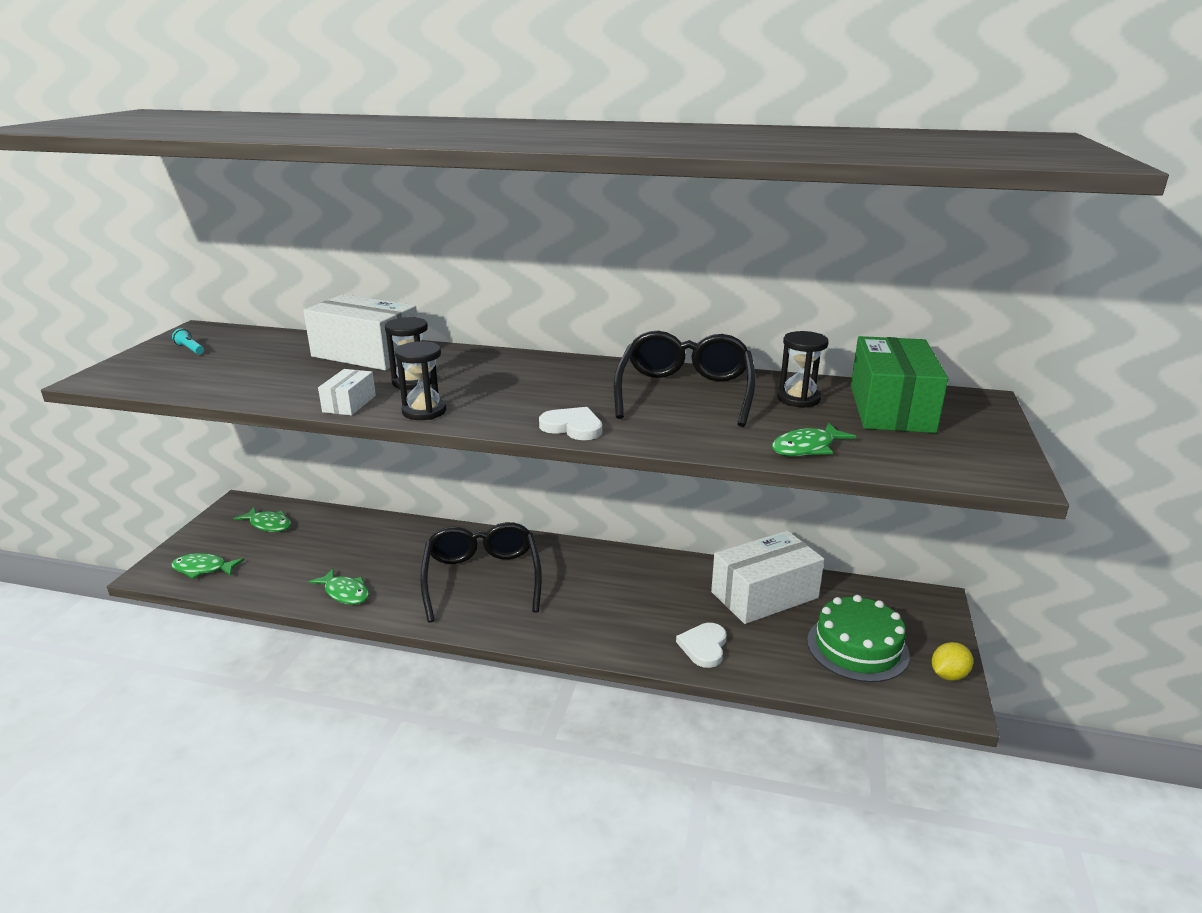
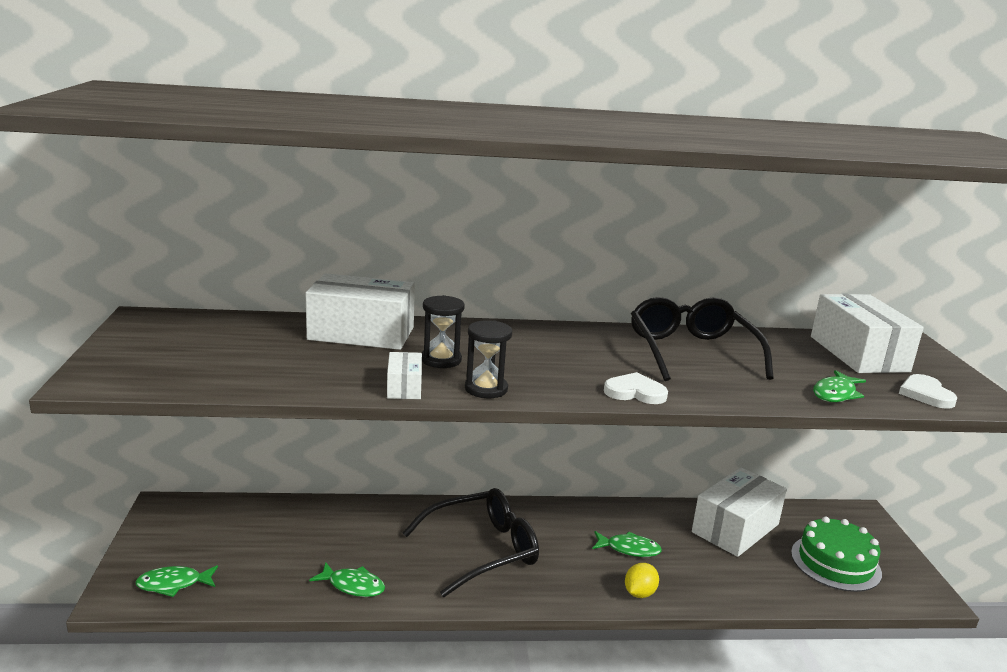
camera: 20 degrees left, 5 degrees down
turquoise flashlight [172,328,204,354] -> none
green fish [234,507,292,532] -> green fish moved to [592,531,662,557]
black glasses [420,522,542,623] -> black glasses turned 90 degrees clockwise [403,488,539,597]
white heart [676,623,727,668] -> white heart moved to [899,374,958,409]
black hourglass [778,331,829,408] -> none
green box [851,336,948,433] -> white box [811,294,924,373]
yellow lemon [932,642,973,681] -> yellow lemon moved to [625,563,659,598]

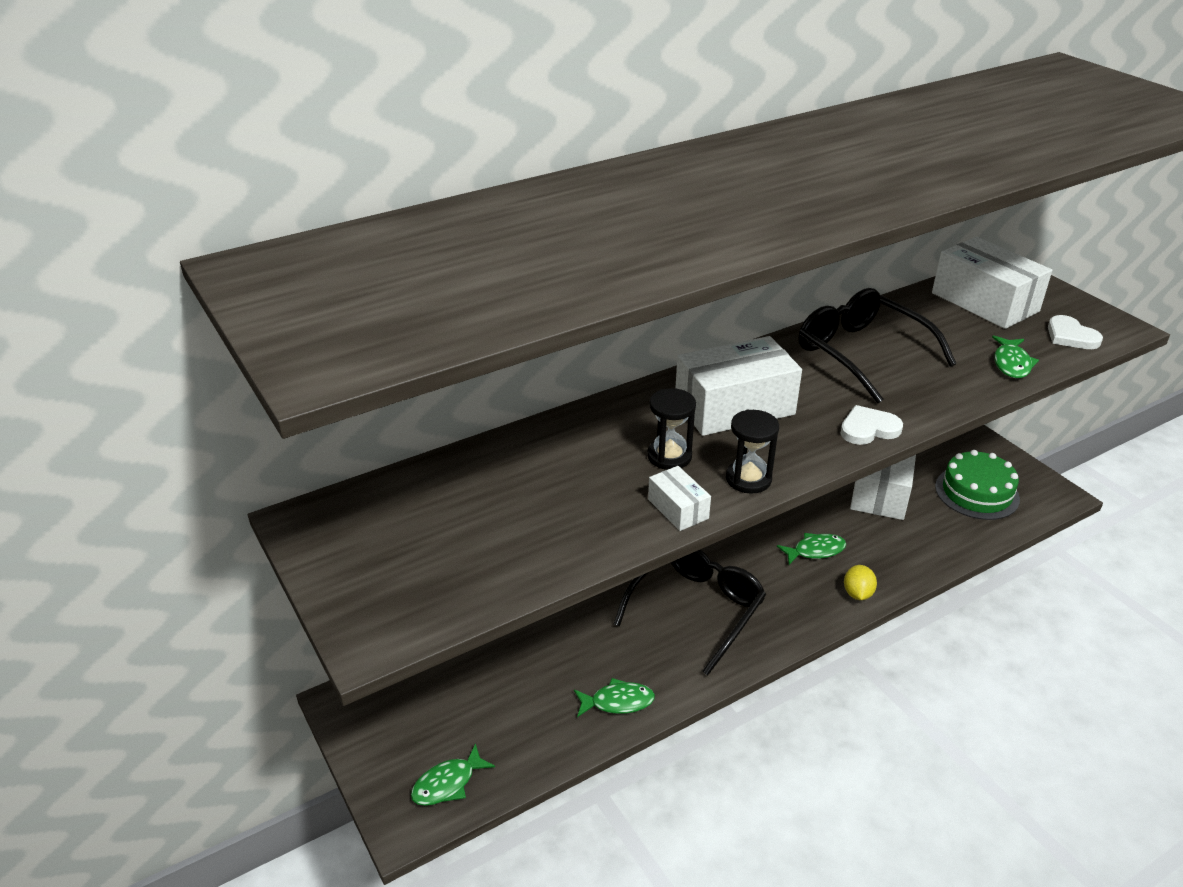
camera: 25 degrees left, 15 degrees up
white box [306,273,415,350] -> white box moved to [675,336,802,436]

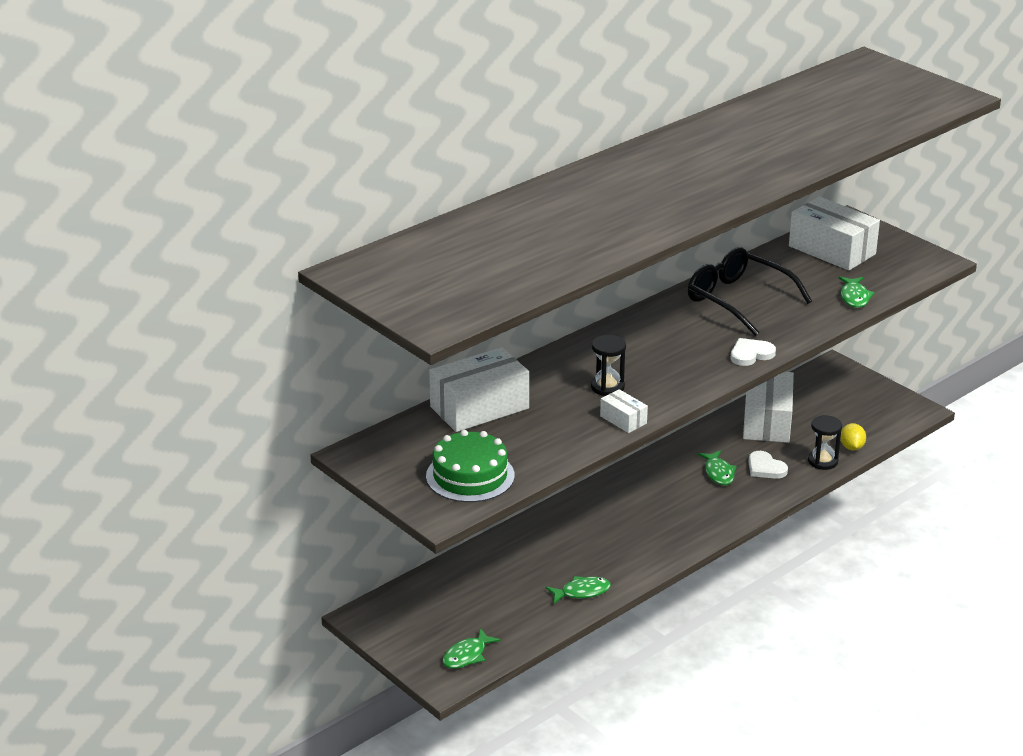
camera: 10 degrees left, 5 degrees down
black glasses [613,549,766,676] -> none
white box [675,336,802,436] -> white box moved to [429,347,529,432]
black hourglass [726,410,779,494] -> black hourglass moved to [808,415,842,470]
green fish [777,533,846,565] -> green fish turned 105 degrees clockwise [698,450,737,485]
yellow lemon [844,565,877,600] -> yellow lemon moved to [840,423,866,450]
green cake [935,450,1020,520] -> green cake moved to [426,430,515,502]
white heart [1048,315,1103,349] -> white heart moved to [748,451,788,479]

